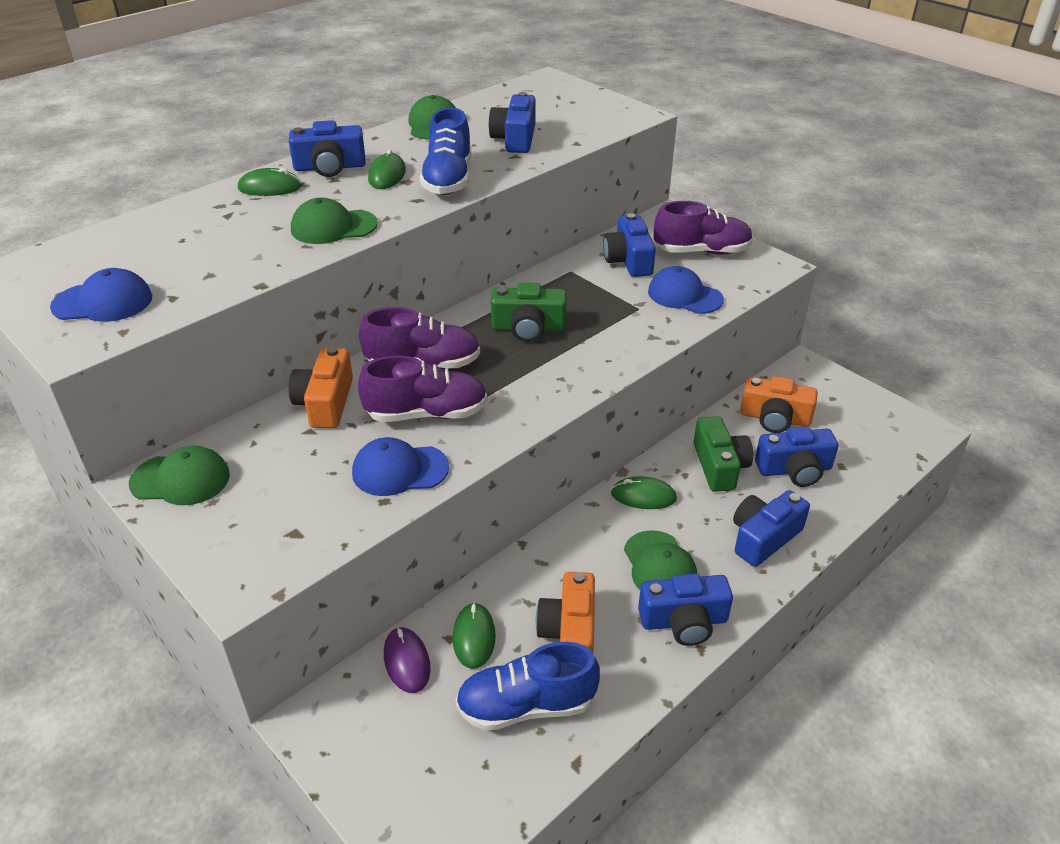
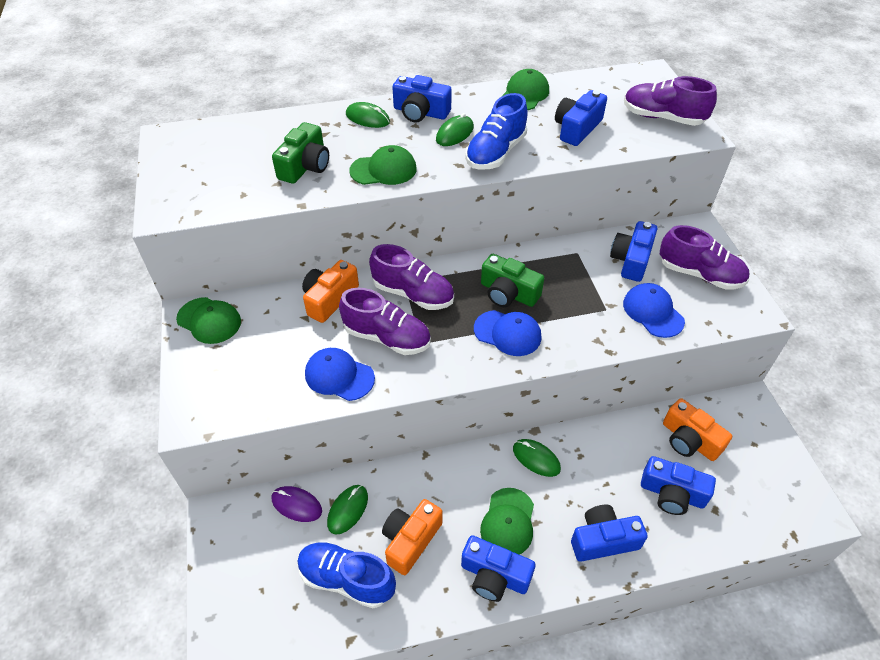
camera: 30 degrees right, 10 degrees up
blue cap [50,268,152,322] -> blue cap moved to [474,310,541,356]
green cap [291,197,378,244] -> green cap turned 150 degrees clockwise [349,145,417,185]
purple mouse [384,627,431,693] -> purple mouse turned 75 degrees counterclockwise [272,486,322,522]
green camera [694,416,753,492] -> green camera moved to [272,122,329,184]
none -> purple shoe [624,76,717,126]

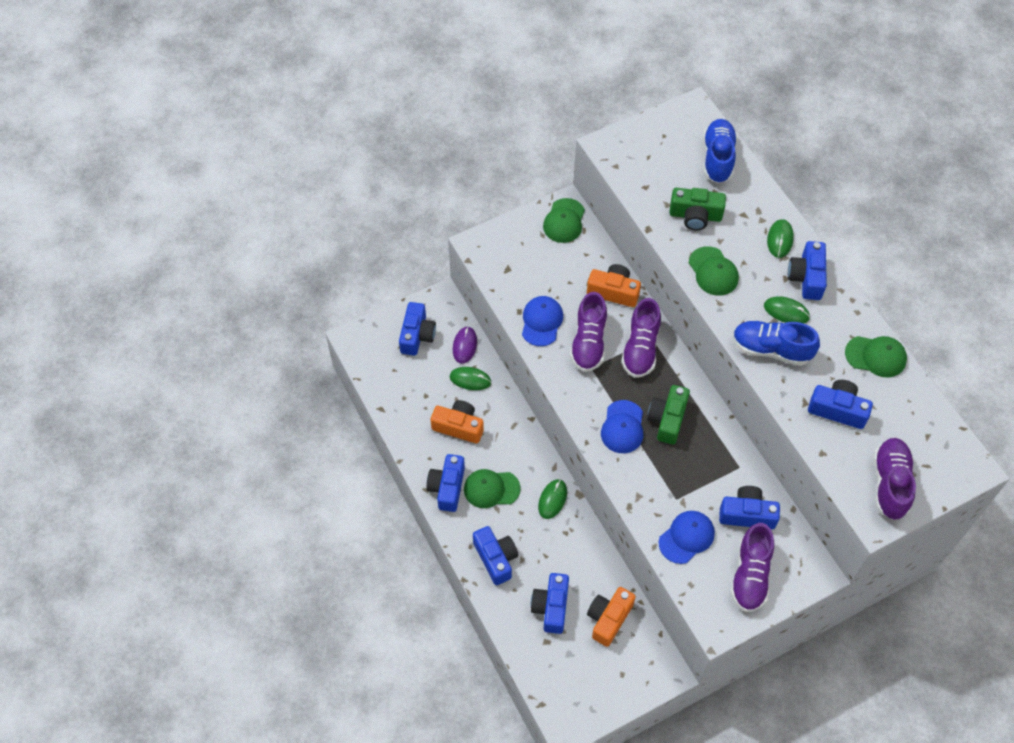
camera: 75 degrees right, 10 degrees up
blue shoe [297,542,396,608] -> blue shoe moved to [703,119,737,183]
none -> blue camera [399,302,436,356]

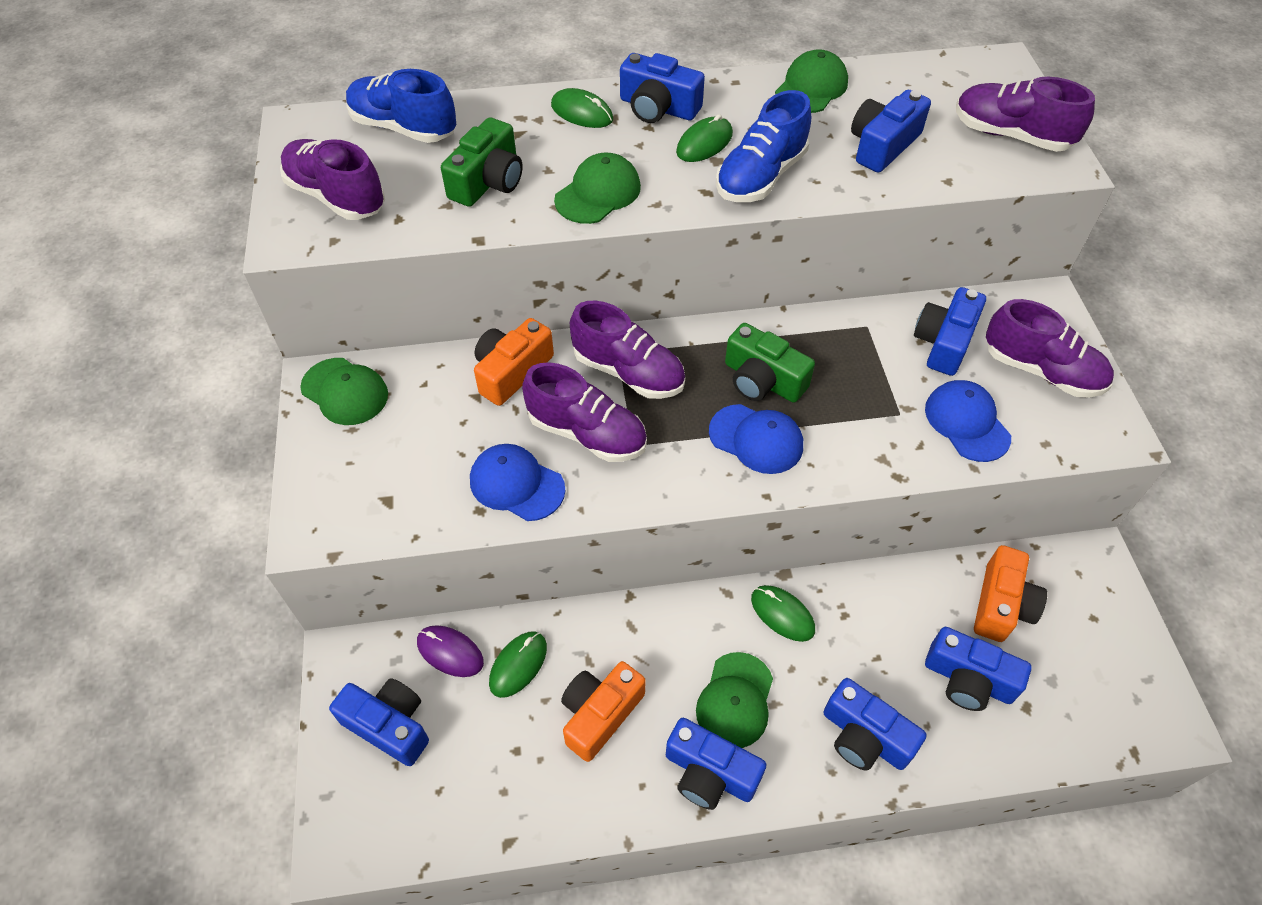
camera: 70 degrees left, 5 degrees down
blue camera [473,526,518,585] -> blue camera turned 135 degrees counterclockwise [823,678,927,770]
orange camera [587,587,636,647] -> orange camera turned 120 degrees counterclockwise [974,545,1047,642]
green cap [689,246,739,296] -> green cap turned 45 degrees counterclockwise [554,153,641,224]
none -> purple shoe [280,139,385,220]

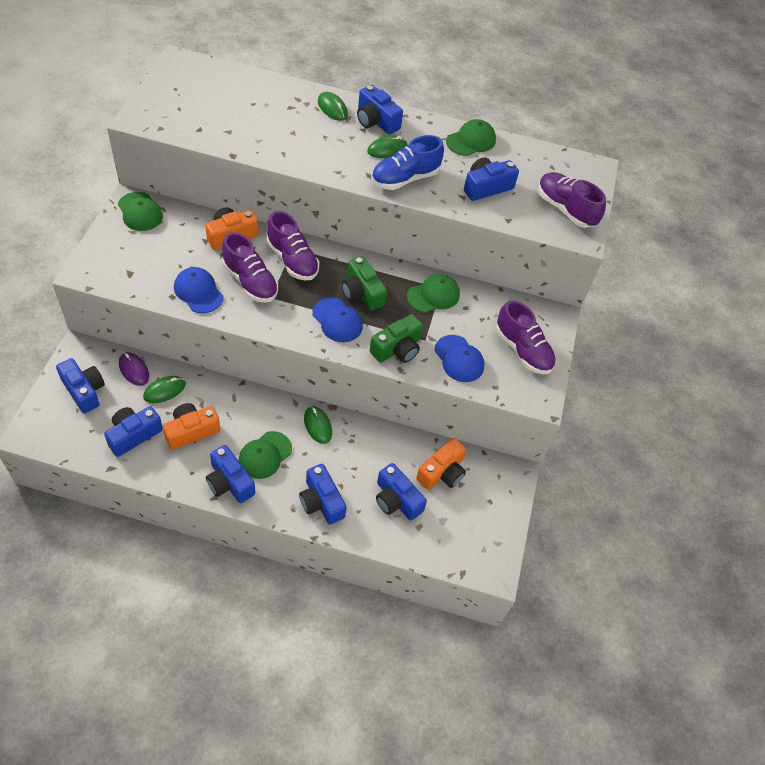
camera: 15 degrees right, 0 degrees up
purple shoe [280,139,385,220] -> none
blue shoe [346,69,456,143] -> none
green camera [441,117,523,207] -> green camera moved to [370,314,423,363]
green cap [554,153,641,224] -> green cap moved to [407,274,460,313]
blue camera [914,287,986,376] -> blue camera moved to [104,406,163,457]
blue cap [925,380,1011,462] -> blue cap turned 150 degrees clockwise [435,335,484,382]

